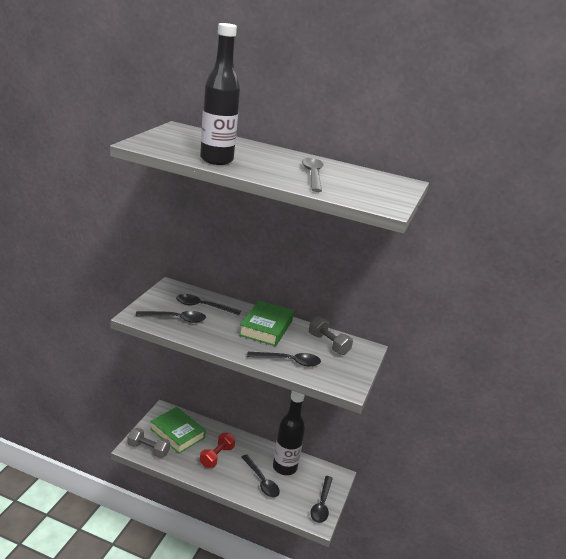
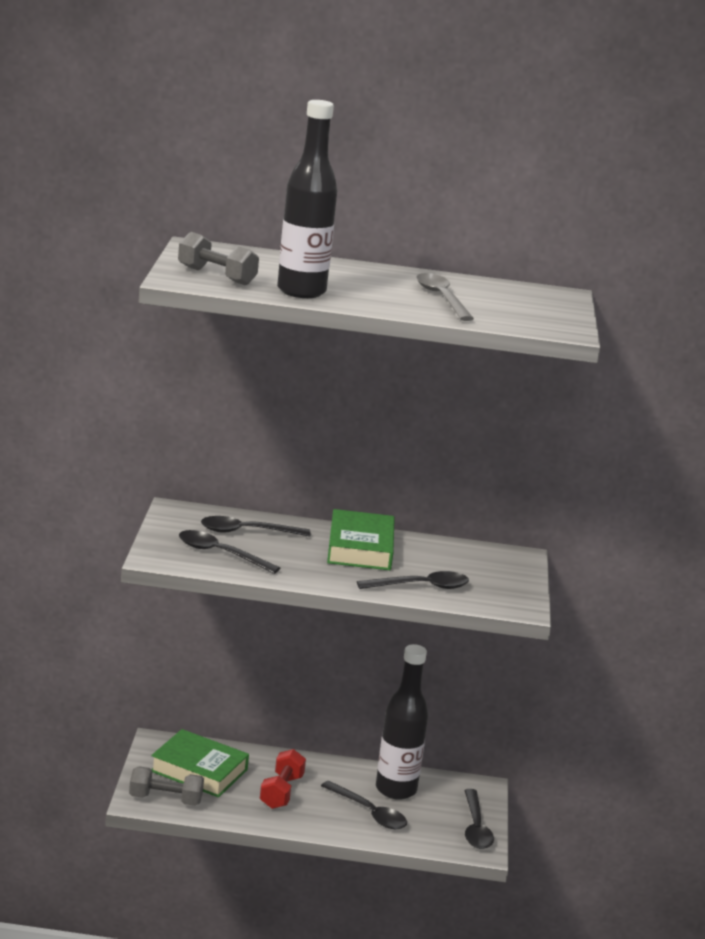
camera: 15 degrees left, 5 degrees down
black spoon [136,311,206,323] -> black spoon turned 135 degrees counterclockwise [179,530,280,574]
grey dumbbell [309,317,353,355] -> grey dumbbell moved to [178,232,259,285]

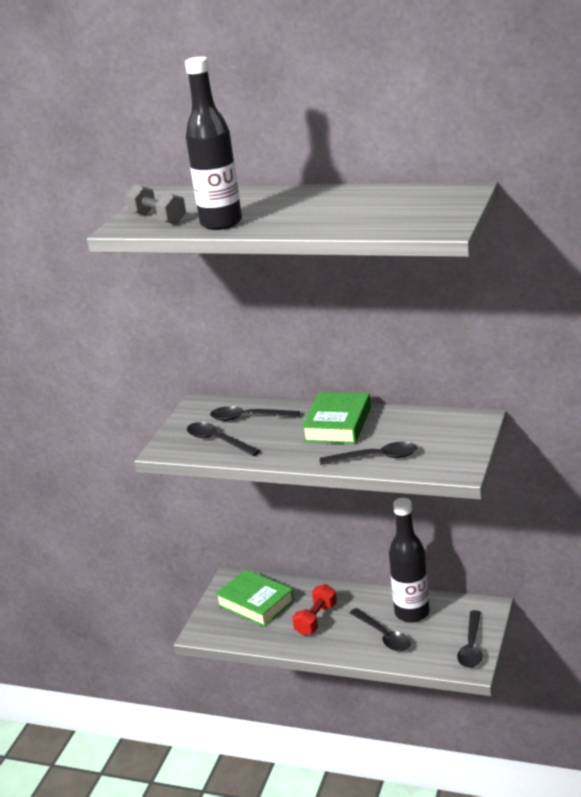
camera: 20 degrees right, 5 degrees up
grey dumbbell [129,766,204,806] -> none
grey spoon [416,273,474,321] -> none

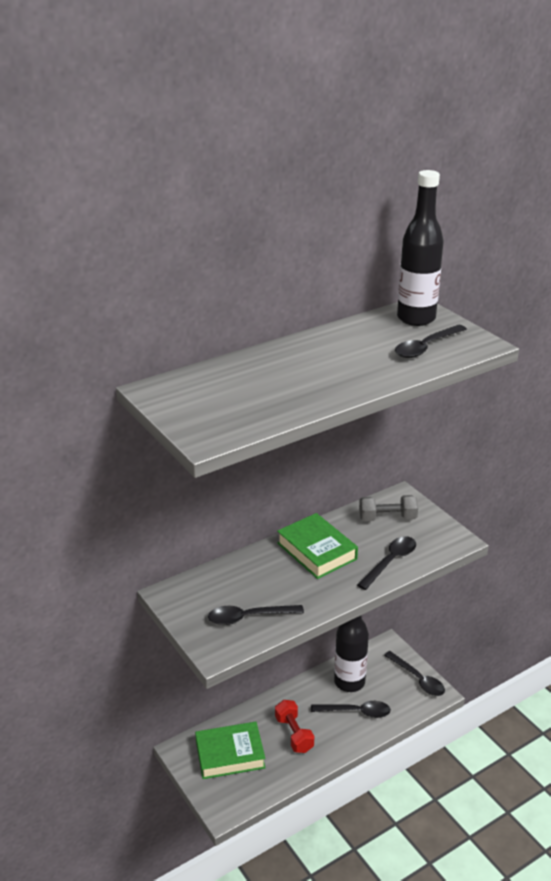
camera: 55 degrees left, 5 degrees up
grey dumbbell [125,184,186,224] -> grey dumbbell moved to [359,495,418,521]
black bottle [185,56,242,230] -> black bottle moved to [397,170,444,326]
black spoon [210,406,300,421] -> black spoon moved to [395,325,467,358]

